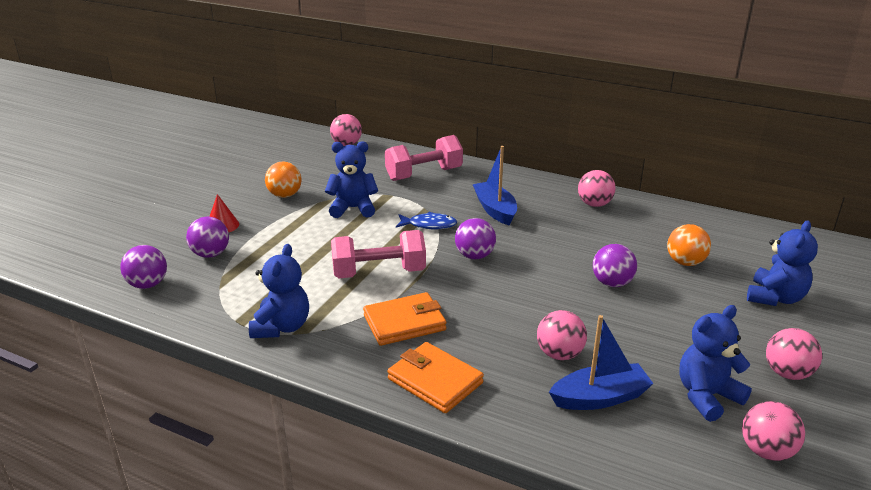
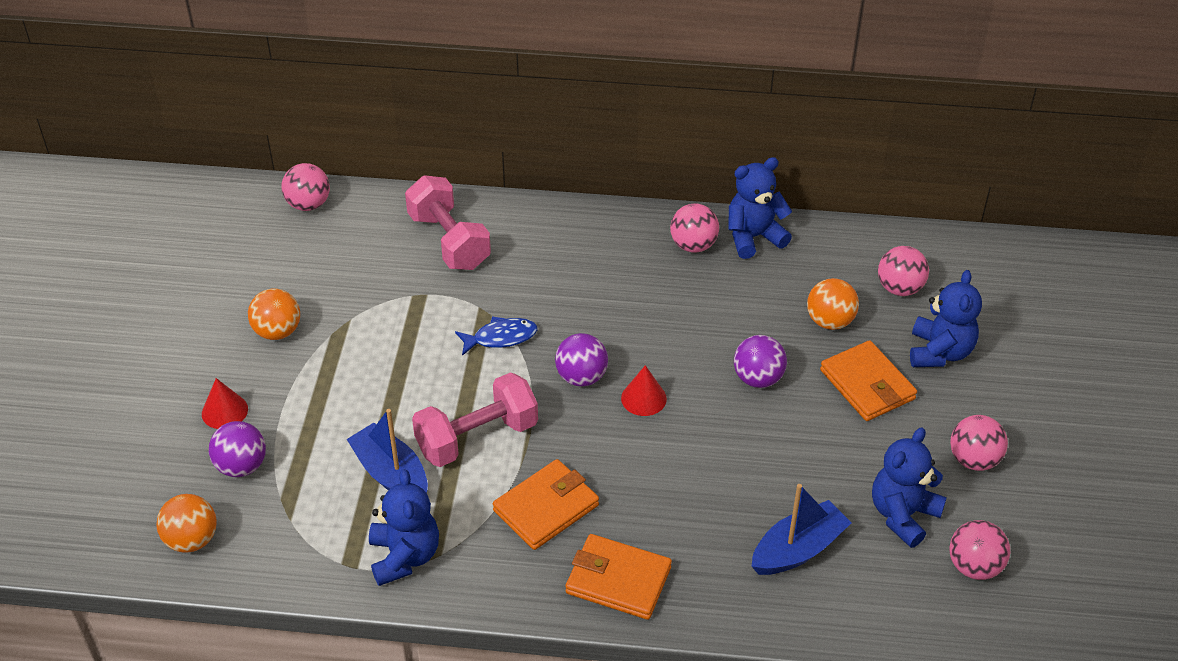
camera: 20 degrees left, 15 degrees up
purple ball [120,245,167,289] -> orange ball [156,494,217,552]
blue teddy bear [325,141,378,218] -> blue teddy bear moved to [728,157,792,259]
pink dumbbell [385,135,463,181] -> pink dumbbell turned 75 degrees counterclockwise [405,175,491,270]
blue boat [473,146,517,226] -> blue boat moved to [347,409,428,493]
pink ball [537,310,587,360] -> pink ball moved to [878,246,929,296]
none -> red cone [621,365,667,416]
none -> orange wallet [820,340,917,421]

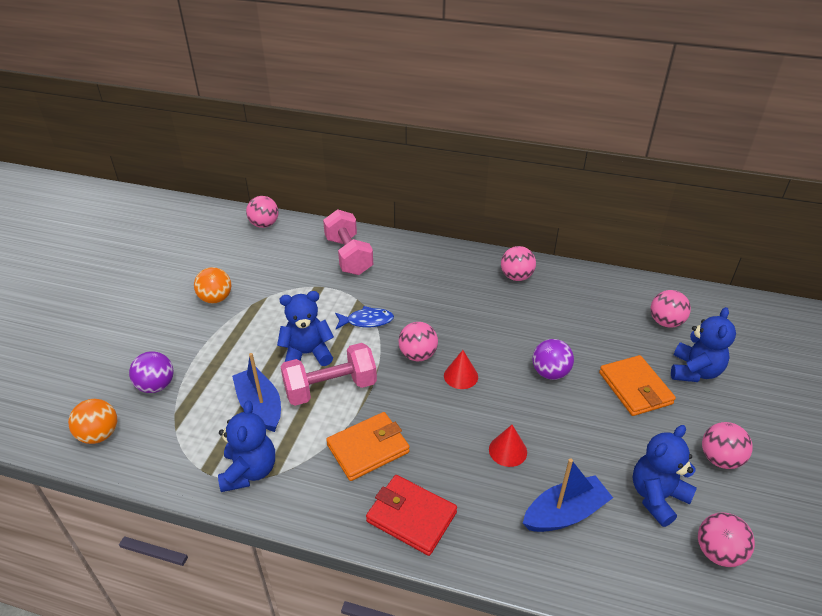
camera: 10 degrees right, 5 degrees down
red cone [202,378,248,429] -> red cone moved to [489,425,527,467]
purple ball [555,333,608,386] -> pink ball [399,322,438,361]
orange wallet [566,534,672,620] -> red wallet [366,475,457,556]
blue teddy bear [728,157,792,259] -> blue teddy bear moved to [277,291,334,366]
orange ball [807,278,859,330] -> none

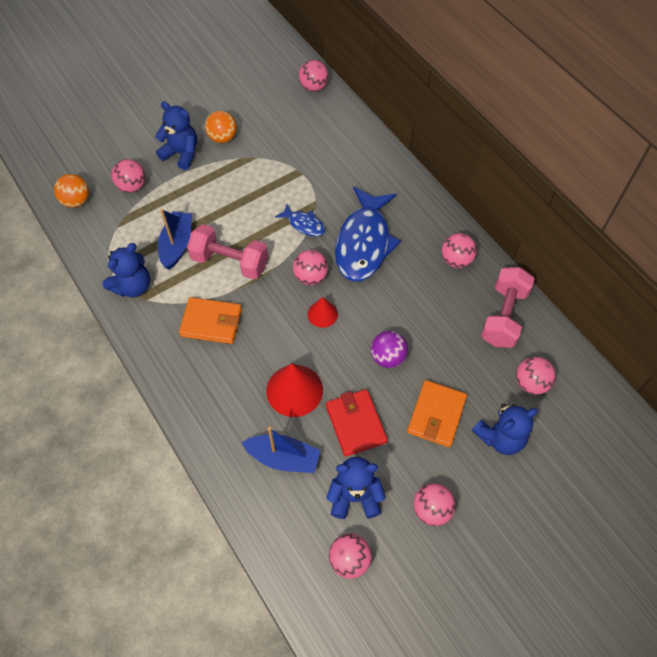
camera: 40 degrees right, 20 degrees up
purple ball [129,351,174,393] -> pink ball [112,159,145,193]
blue teddy bear [277,291,334,366] -> blue teddy bear moved to [155,102,197,170]
pink dumbbell [323,209,373,275] -> pink dumbbell moved to [481,267,535,348]
red wallet [366,475,457,556] -> red wallet moved to [326,389,388,457]
red cone [489,425,527,467] -> red cone [266,364,323,417], size x1.76
none -> blue fish [335,187,401,282]

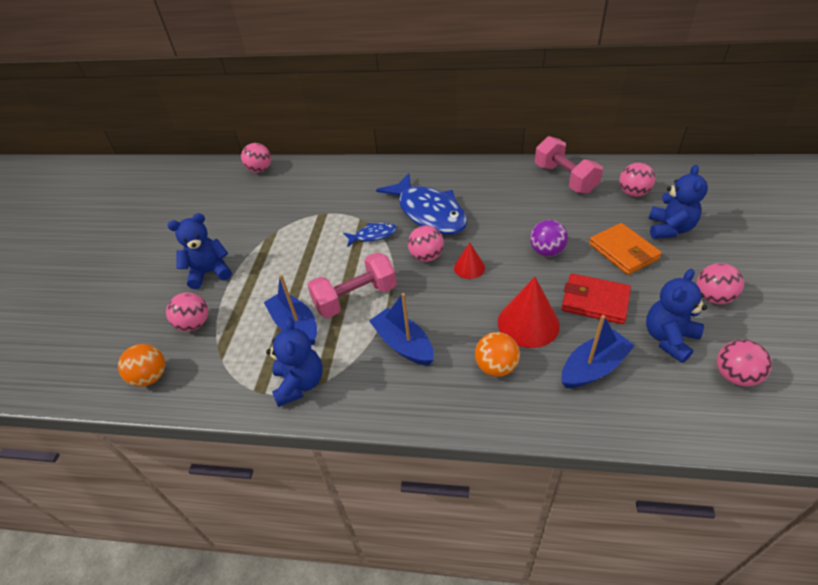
camera: 45 degrees left, 15 degrees down
orange wallet [179,297,242,344] -> blue boat [369,293,434,366]
orange ball [205,111,237,143] -> orange ball moved to [475,332,520,377]
pink ball [442,233,477,268] -> none

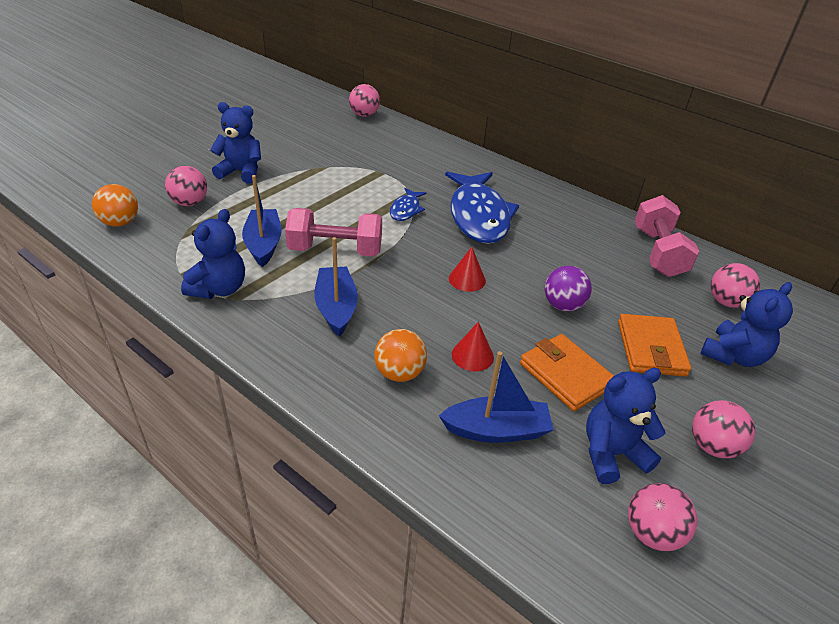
camera: 25 degrees right, 5 degrees down
blue fish [343,223,397,247] -> blue fish turned 90 degrees clockwise [390,188,426,221]
pink ball [408,225,444,262] -> none
red cone [498,277,560,348] -> red cone [452,322,494,371], size x0.57
red wallet [561,273,631,324] -> orange wallet [520,334,614,411]

